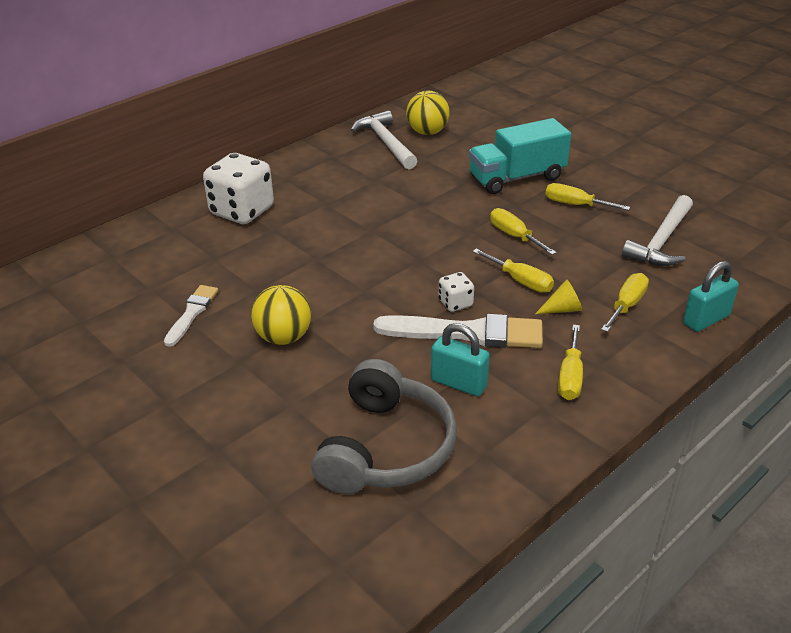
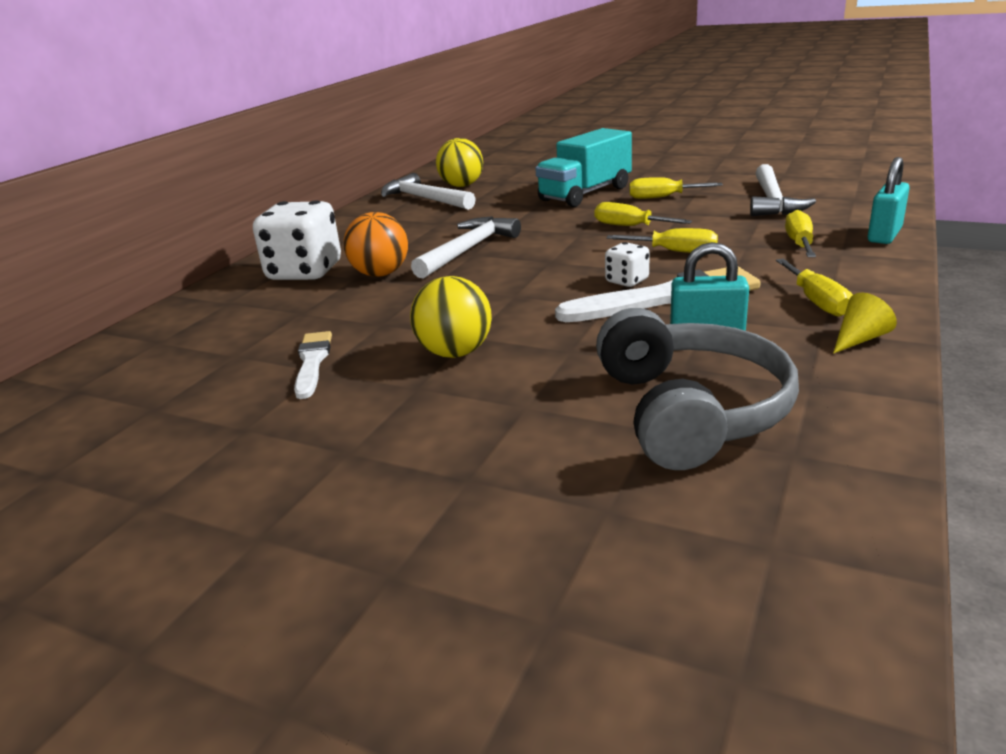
camera: 20 degrees left, 10 degrees down
yellow cone [535,279,582,314] -> yellow cone moved to [833,293,897,354]
none -> orange ball [344,212,408,277]
none -> white hammer [411,216,521,279]

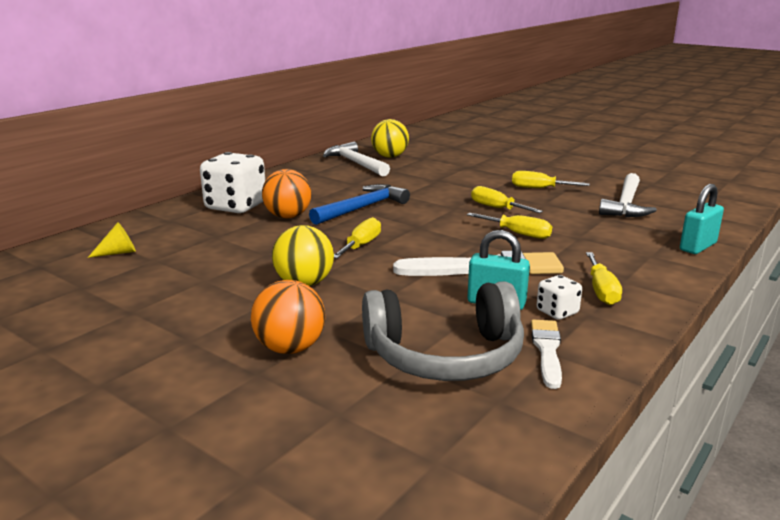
camera: 10 degrees right, 5 degrees down
white brush [294,331,332,399] -> white brush moved to [531,319,562,389]
white hammer [411,216,521,279] -> blue hammer [309,184,410,225]
turquoise truck [535,128,632,207] -> none
grey headphones [596,308,799,470] -> grey headphones turned 75 degrees clockwise [362,281,524,381]
white dice [605,242,650,287] -> white dice moved to [537,275,582,320]
yellow screwdriver [785,210,816,257] -> yellow screwdriver moved to [334,217,381,259]
yellow cone [833,293,897,354] -> yellow cone moved to [88,222,136,258]
none -> orange ball [251,280,325,354]

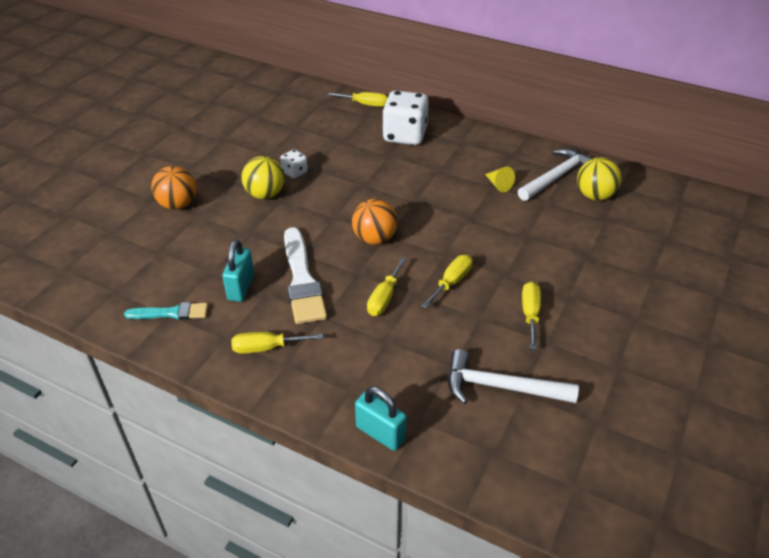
camera: 80 degrees right, 20 degrees up
yellow cone [88,222,136,258] -> yellow cone moved to [485,167,515,192]
orange ball [262,169,311,218] -> orange ball moved to [352,199,398,245]
blue hammer [309,184,410,225] -> none
yellow screwdriver [334,217,381,259] -> yellow screwdriver moved to [327,92,388,107]
grey headphones [362,281,524,381] -> none
white brush [531,319,562,389] -> turquoise brush [124,302,208,320]
white dice [537,275,582,320] -> white dice moved to [280,149,308,179]

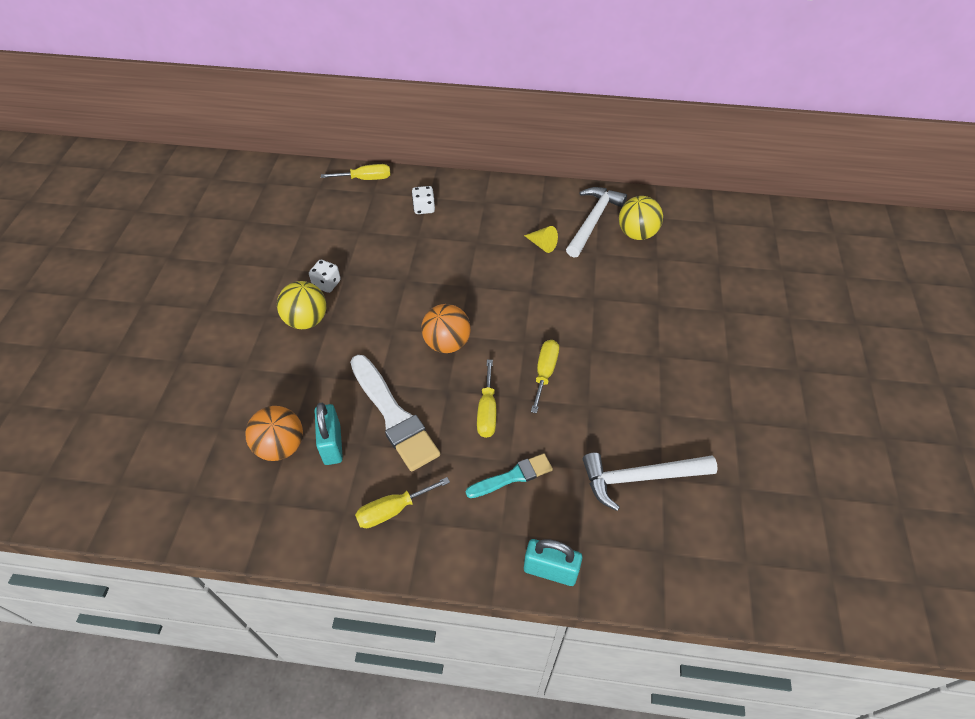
camera: 20 degrees left, 10 degrees up
turquoise brush [124,302,208,320] -> turquoise brush moved to [466,453,553,498]
orange ball [151,166,196,210] -> orange ball moved to [245,406,303,461]
white dice [382,90,429,145] -> white dice [412,186,435,214], size x0.48
yellow screwdriver [522,282,541,350] -> none

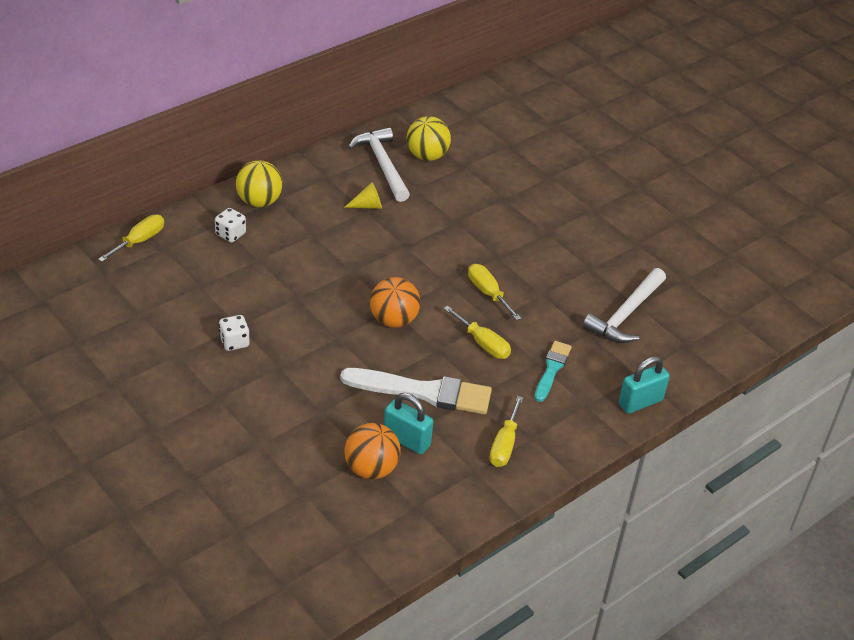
camera: 50 degrees left, 10 degrees down
yellow ball [277,281,327,329] -> yellow ball moved to [236,160,283,207]

